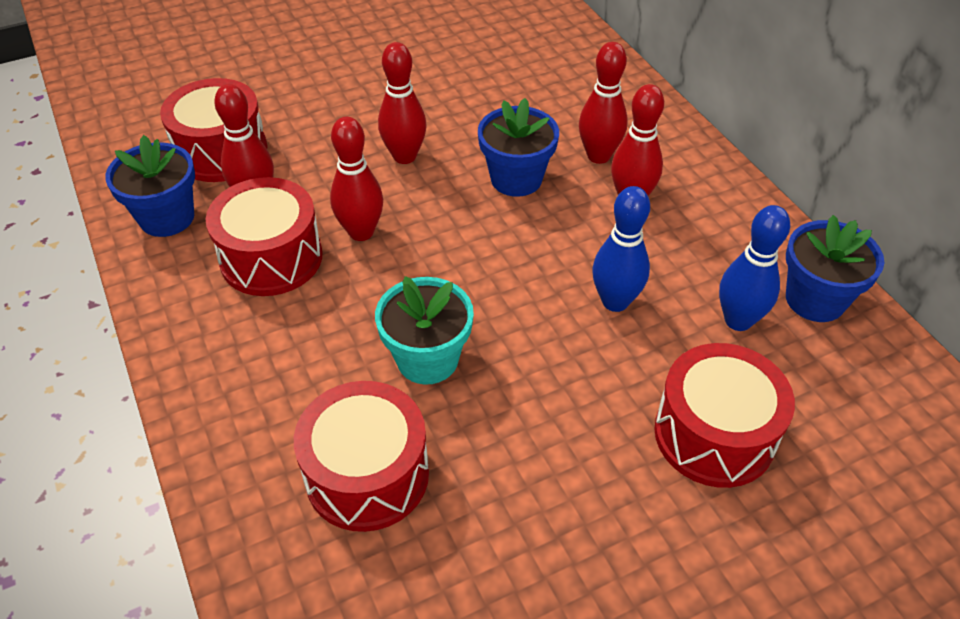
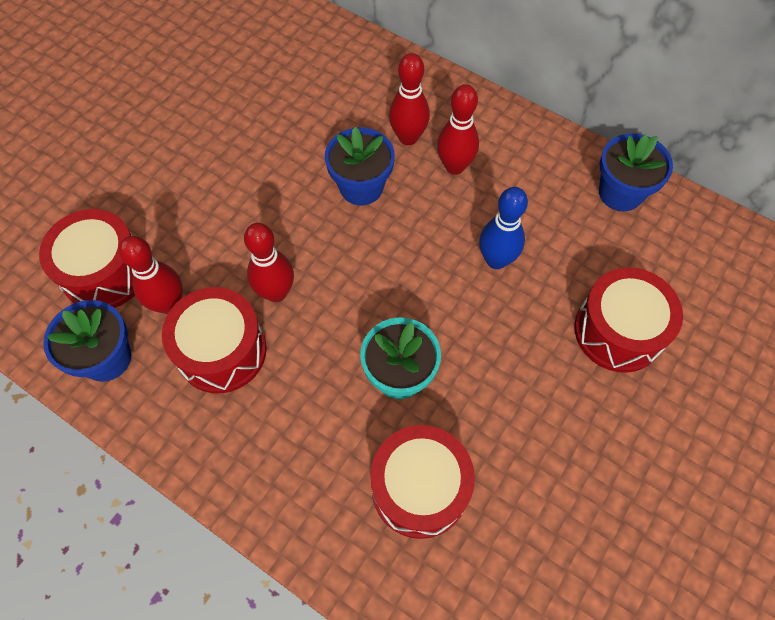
camera: 30 degrees left, 15 degrees up
red bowling pin [378,42,427,164] -> none
blue bowling pin [719,205,790,331] -> none

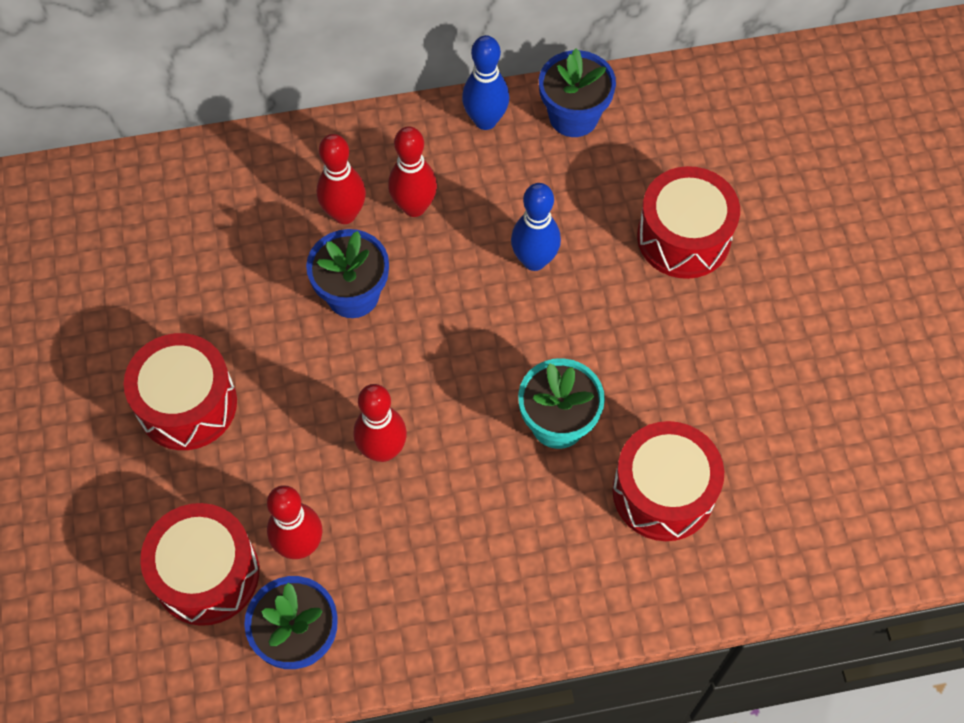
camera: 45 degrees left, 0 degrees up
red drum [162,287,267,393] -> red drum moved to [124,333,237,450]
none -> blue bowling pin [462,35,509,130]

